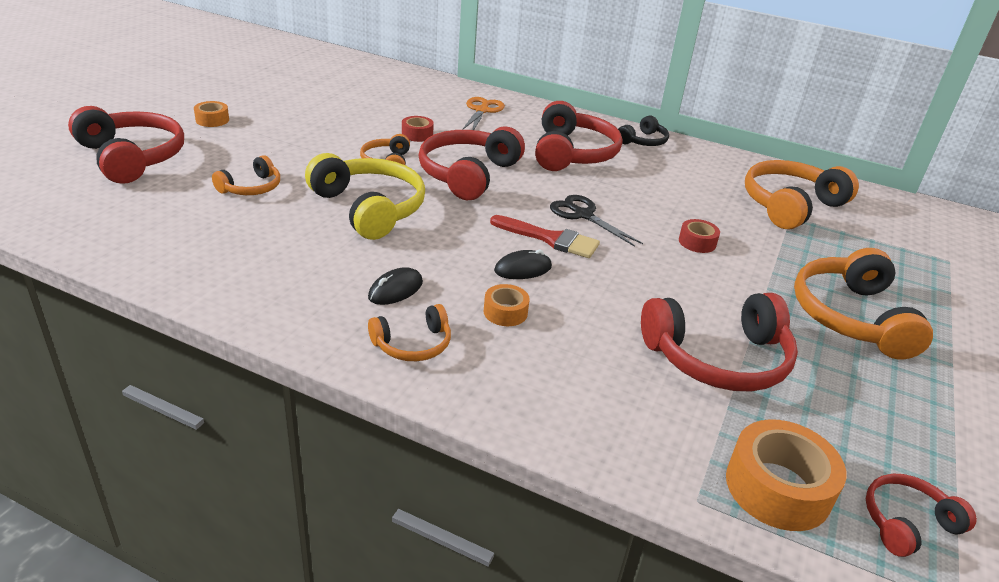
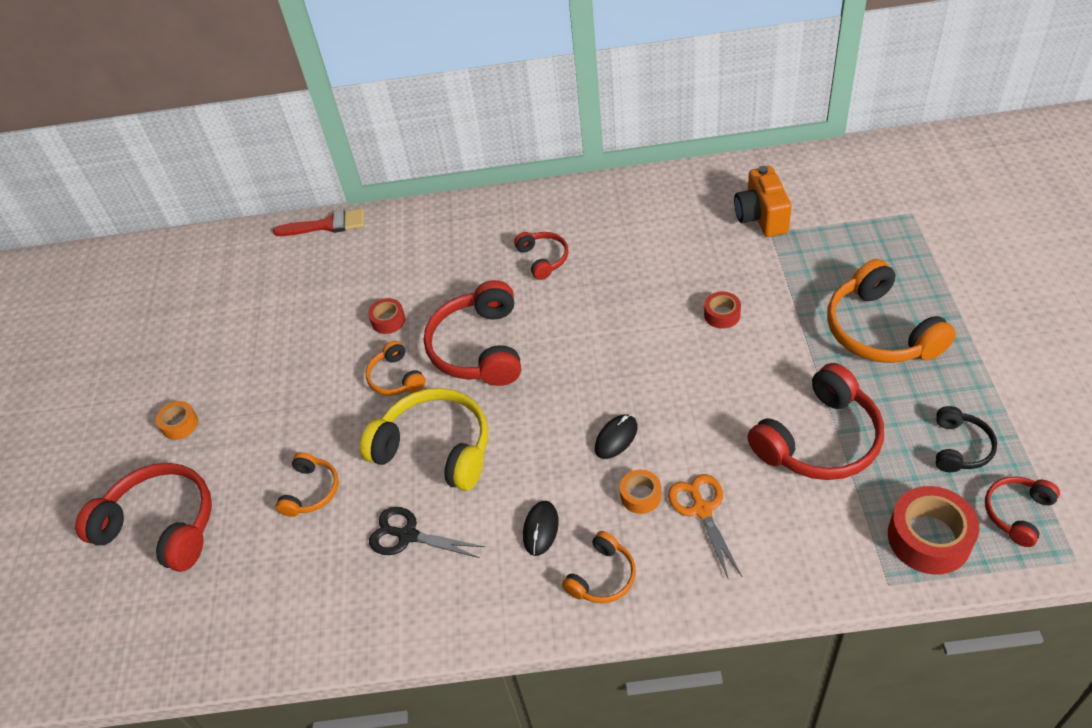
camera: 20 degrees left, 15 degrees up
orange scissors [462,97,505,130] -> orange scissors moved to [668,474,742,580]
red brush [490,215,600,258] -> red brush moved to [273,209,364,236]
red headphones [535,101,622,171] -> red headphones [514,232,568,280], size x0.53
black scissors [550,195,643,247] -> black scissors moved to [369,507,485,558]
black headphones [618,115,669,146] -> black headphones moved to [936,406,997,472]
orange tape [726,419,846,531] -> red tape [888,486,979,575]
orange headphones [745,160,859,230] -> orange camera [734,166,792,237]

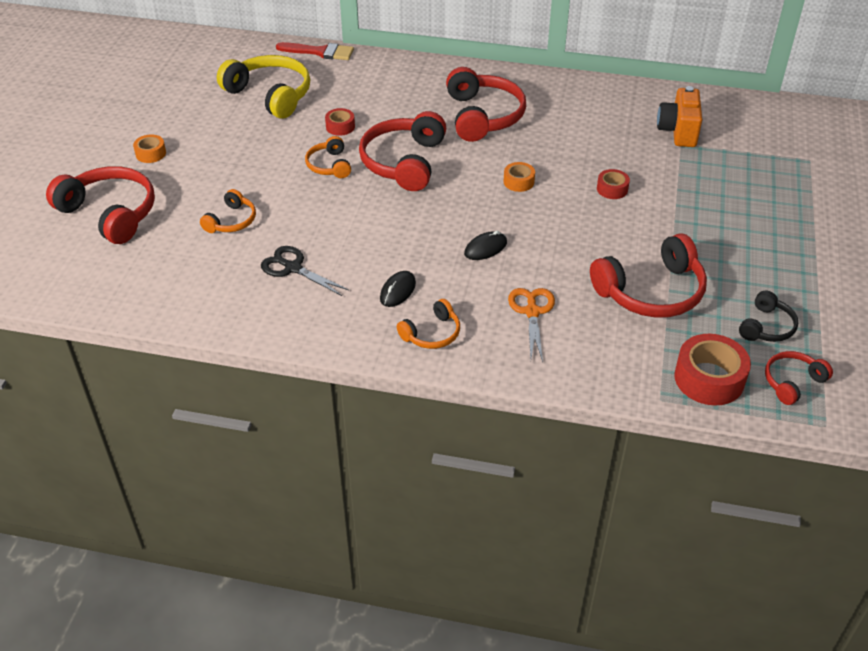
camera: 10 degrees right, 5 degrees down
yellow headphones [360,388,488,491] -> yellow headphones moved to [217,55,310,119]
red headphones [514,232,568,280] -> red headphones [446,67,526,142], size x1.88
orange tape [620,470,661,514] -> orange tape moved to [504,162,535,192]
orange headphones [827,259,956,363] -> none

